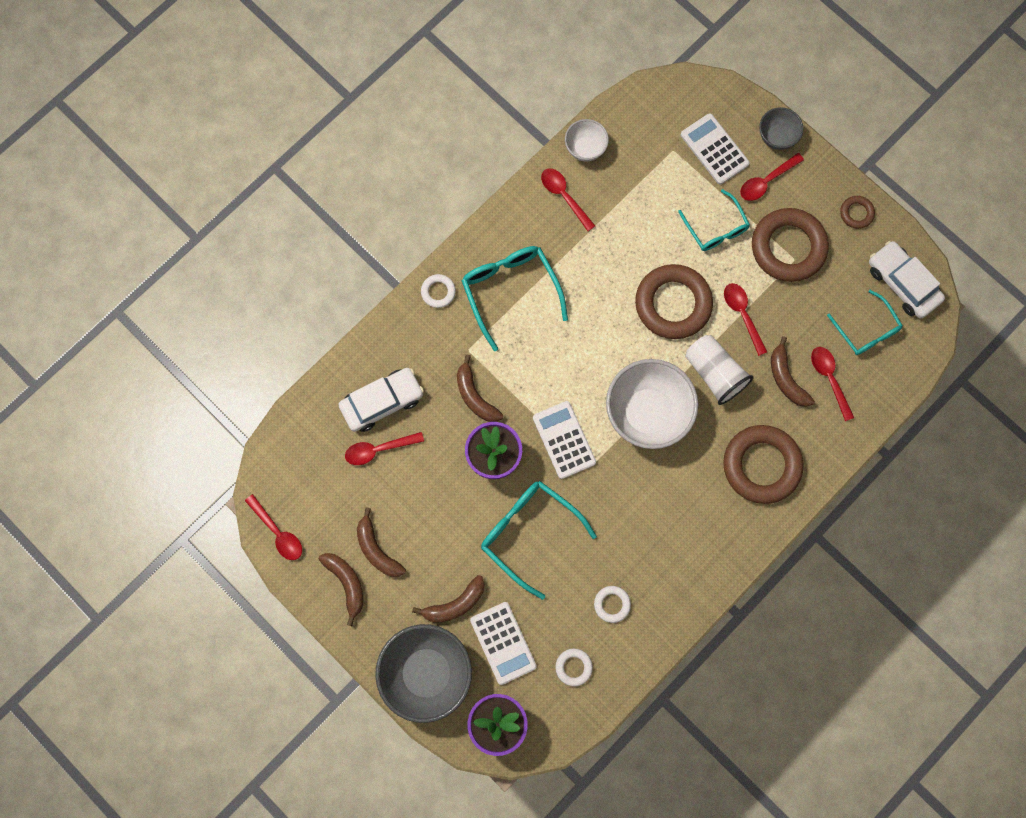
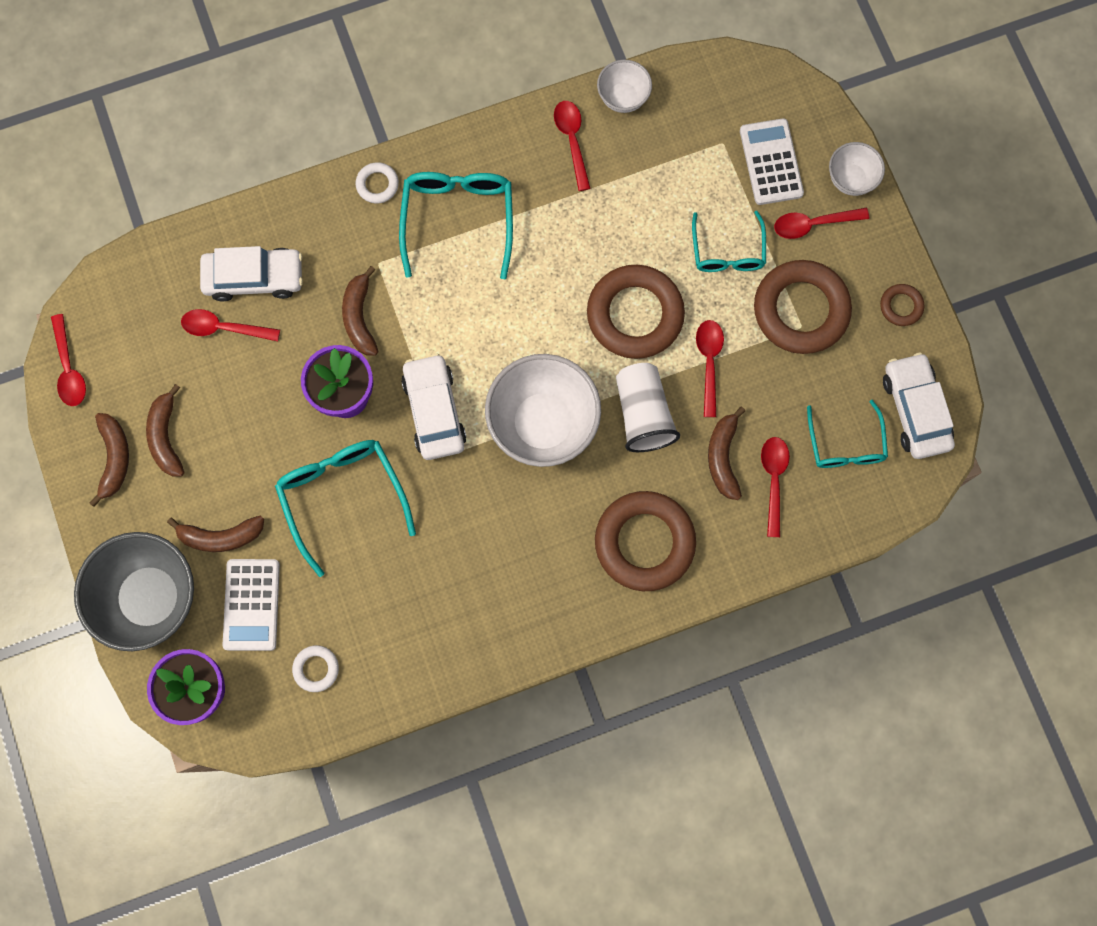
camera: 25 degrees right, 0 degrees up
white calculator [533,401,596,479] -> white car [401,354,466,460]
white ring [594,586,631,623] -> none
grey bowl [759,107,803,150] -> white bowl [829,142,885,196]

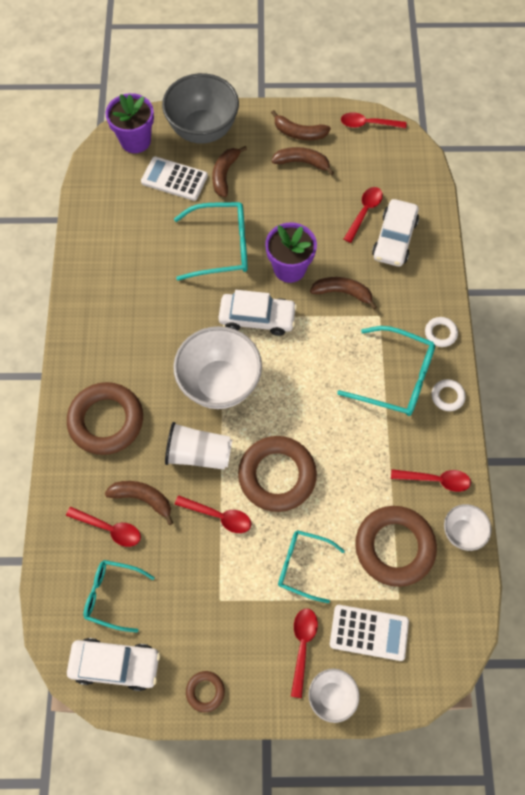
camera: 110 degrees right, 10 degrees down
white ring [292,645,339,692] -> white ring moved to [431,379,466,411]
brown ring [754,260,852,354] -> brown ring moved to [355,506,437,587]

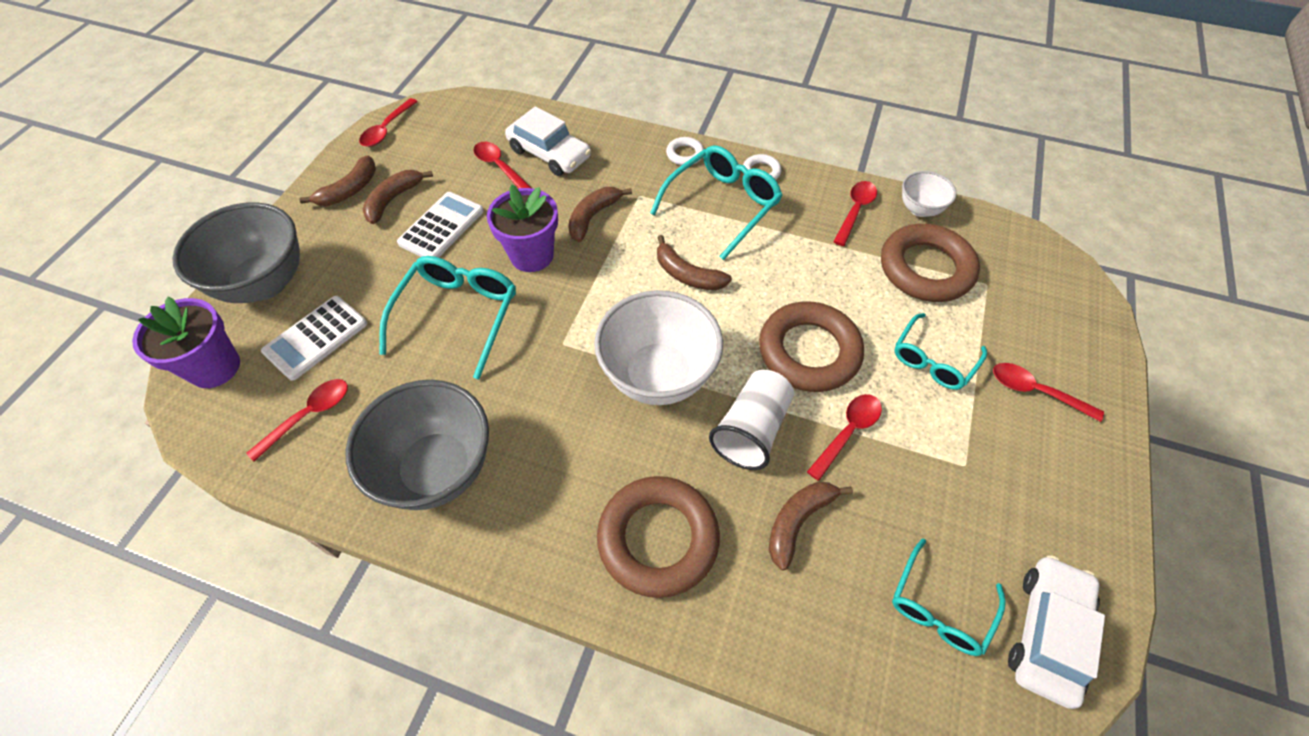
camera: 70 degrees left, 10 degrees down
red spoon [66,507,141,547] -> red spoon moved to [246,379,348,461]
brown ring [186,671,225,712] -> none
brown banana [212,146,247,197] -> brown banana moved to [657,235,732,290]
white car [218,290,297,336] -> none
white bowl [308,669,360,723] -> none
white calculator [330,605,409,661] -> white calculator moved to [397,192,484,258]
none -> grey bowl [345,380,489,510]

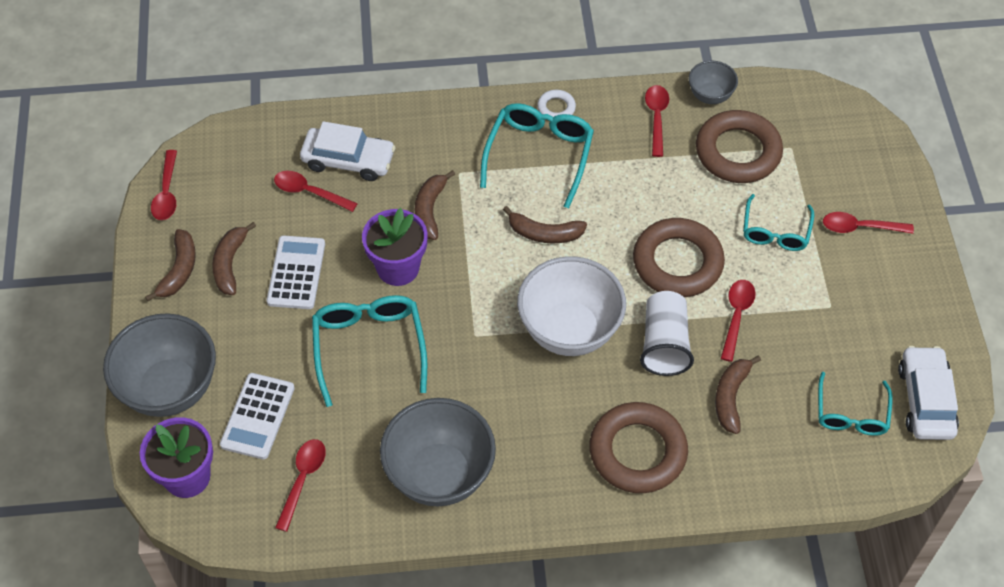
camera: 25 degrees left, 0 degrees up
white ring [666,137,704,165] -> none
white bowl [902,171,957,217] -> grey bowl [689,61,738,104]

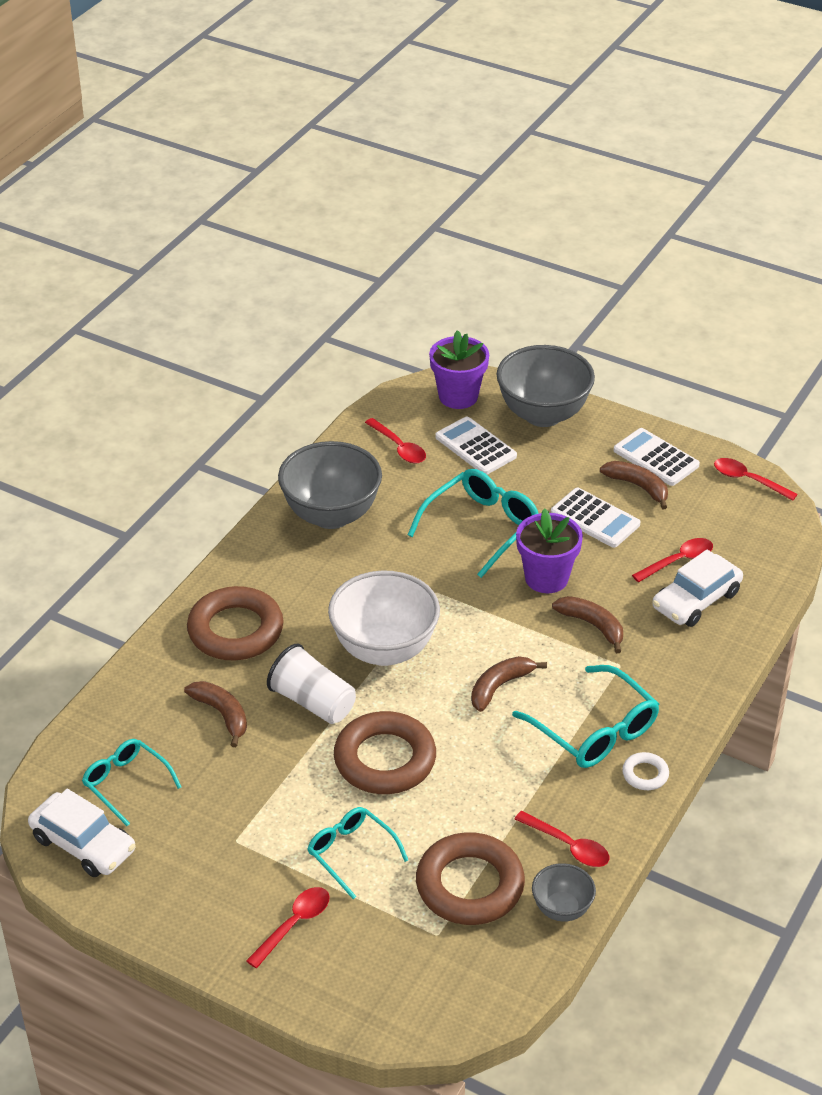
camera: 125 degrees right, 15 degrees down
brown banana [145,229,196,301] -> white calculator [613,428,700,486]
turquoise glasses [312,295,427,407] -> turquoise glasses turned 75 degrees counterclockwise [408,469,539,578]
red spoon [721,280,756,362] -> none

